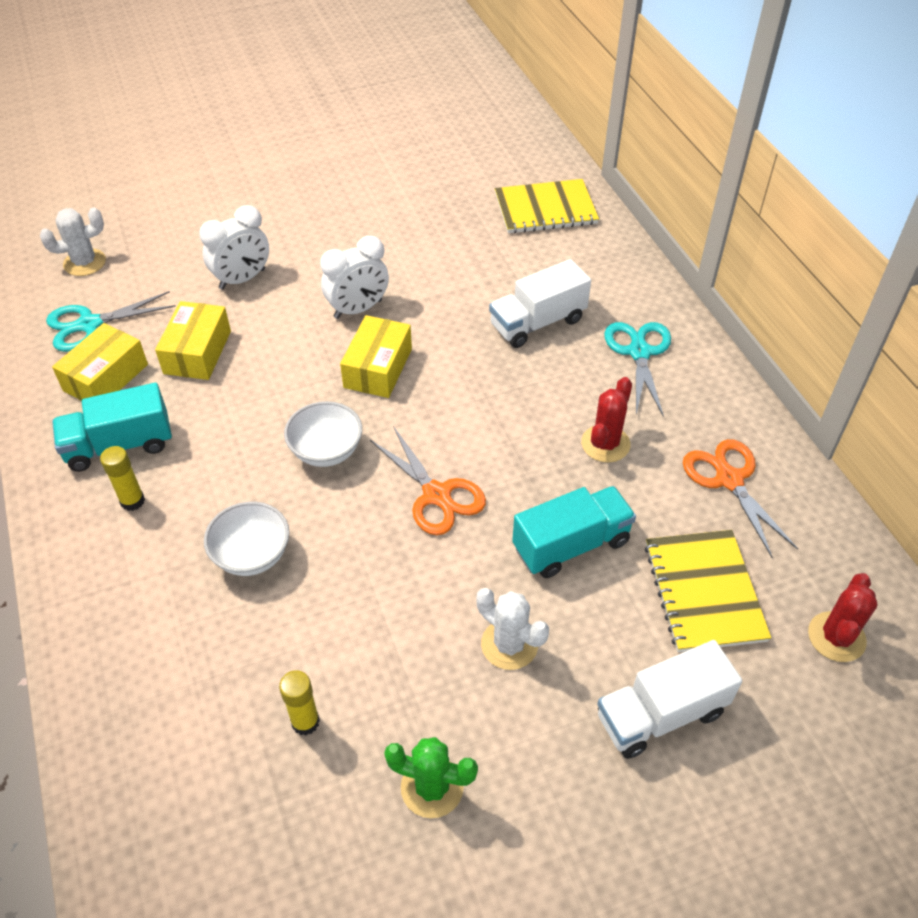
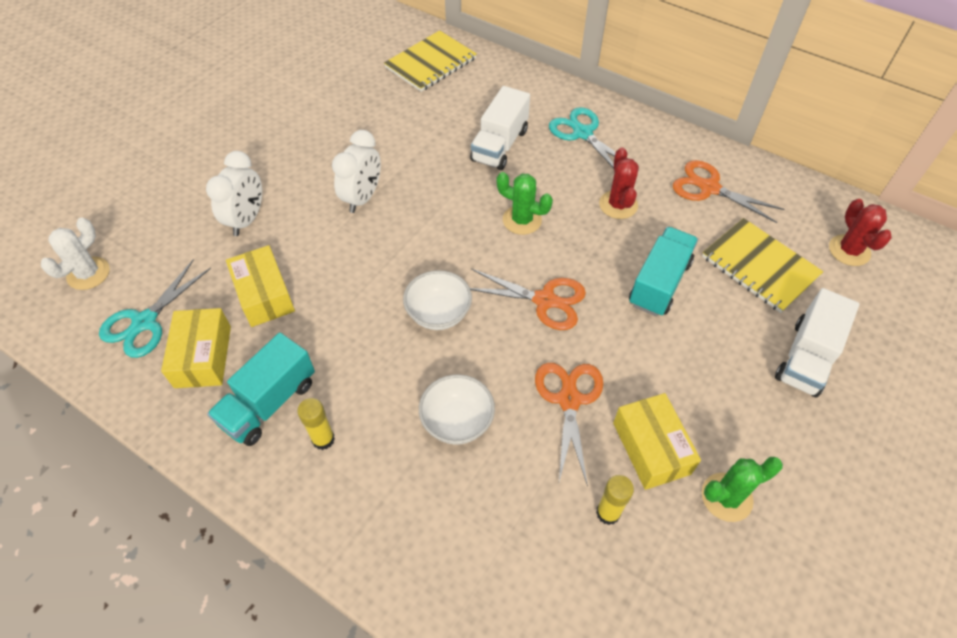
camera: 35 degrees left, 5 degrees up
yellow box [340,315,412,398] -> yellow box moved to [613,393,701,490]
white cactus [477,588,549,670] -> none
none -> green cactus [496,172,553,235]
none -> orange scissors [535,363,603,486]

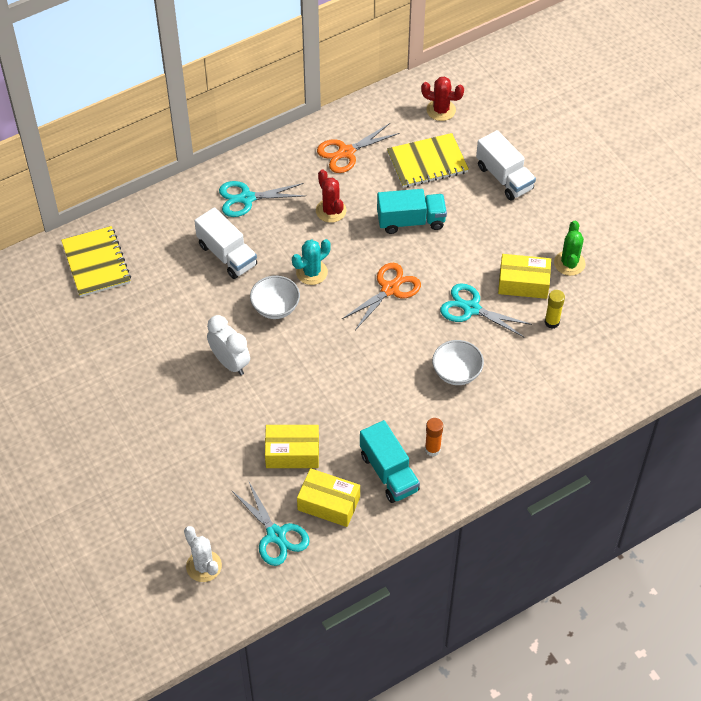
camera: 65 degrees left, 0 degrees up
white clock [206,151,262,236] -> none
yellow glue stick [297,398,335,450] -> orange glue stick [425,418,443,456]
white bowl [403,270,472,330] -> white bowl moved to [250,276,300,319]
green cactus [496,172,553,235] -> turquoise cactus [292,239,331,285]
orange scissors [535,363,603,486] -> turquoise scissors [440,283,532,338]
red cactus [599,147,639,219] -> red cactus turned 45 degrees clockwise [316,170,346,223]
turquoise truck [629,227,698,316] -> turquoise truck turned 120 degrees clockwise [377,189,447,234]

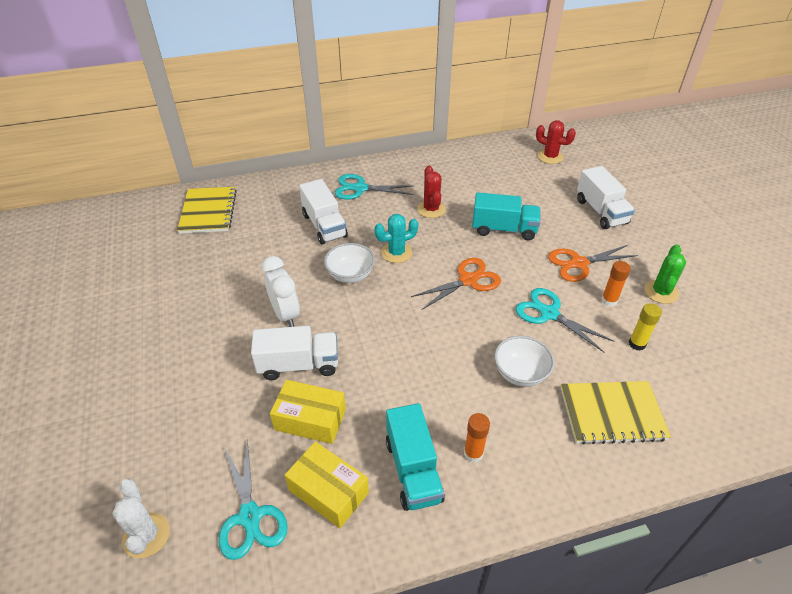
camera: 15 degrees right, 10 degrees down
orange scissors [317,123,400,173] -> orange scissors moved to [548,245,638,282]
yellow notebook [387,133,469,188] -> yellow notebook moved to [561,381,671,445]
yellow box [498,254,551,299] -> orange glue stick [601,261,631,307]
none -> white truck [251,326,338,380]

